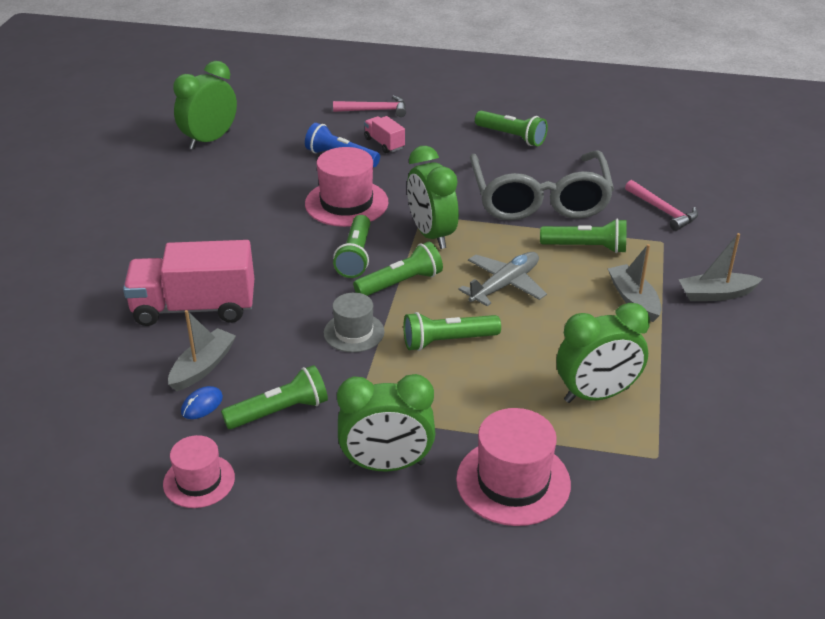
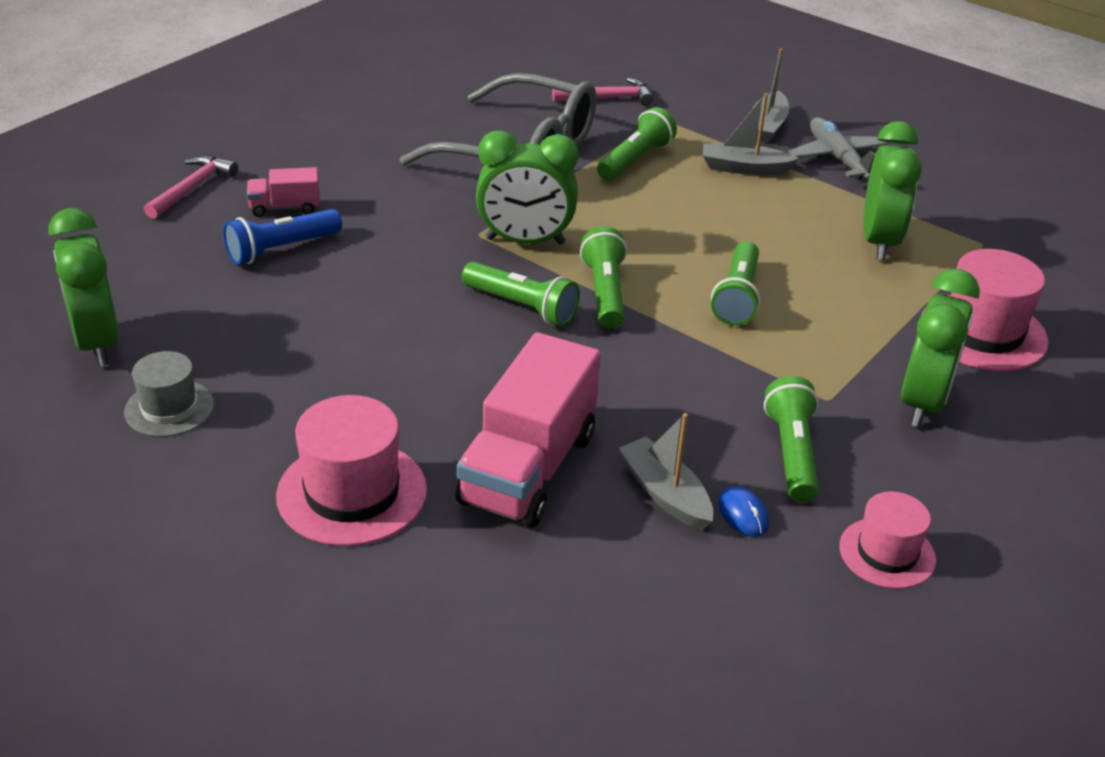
camera: 65 degrees left, 0 degrees up
pink hat [305,147,388,227] -> pink hat moved to [276,395,427,546]
grey hat [324,292,385,352] -> grey hat moved to [124,351,214,437]
grey plane [458,252,547,306] -> grey plane moved to [788,117,888,180]
green flashlight [475,110,548,146] -> none

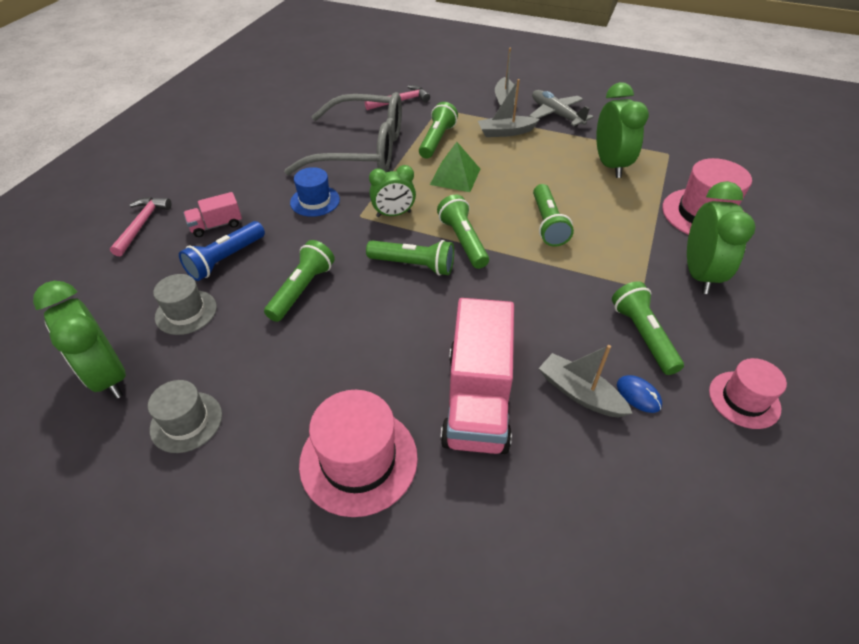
camera: 15 degrees left, 10 degrees up
green clock [476,130,579,245] -> green clock [369,165,416,217], size x0.65
none -> grey hat [153,274,217,335]
none -> green flashlight [264,240,335,322]
none -> blue hat [290,167,340,217]
none -> green pyramid [430,142,480,192]

